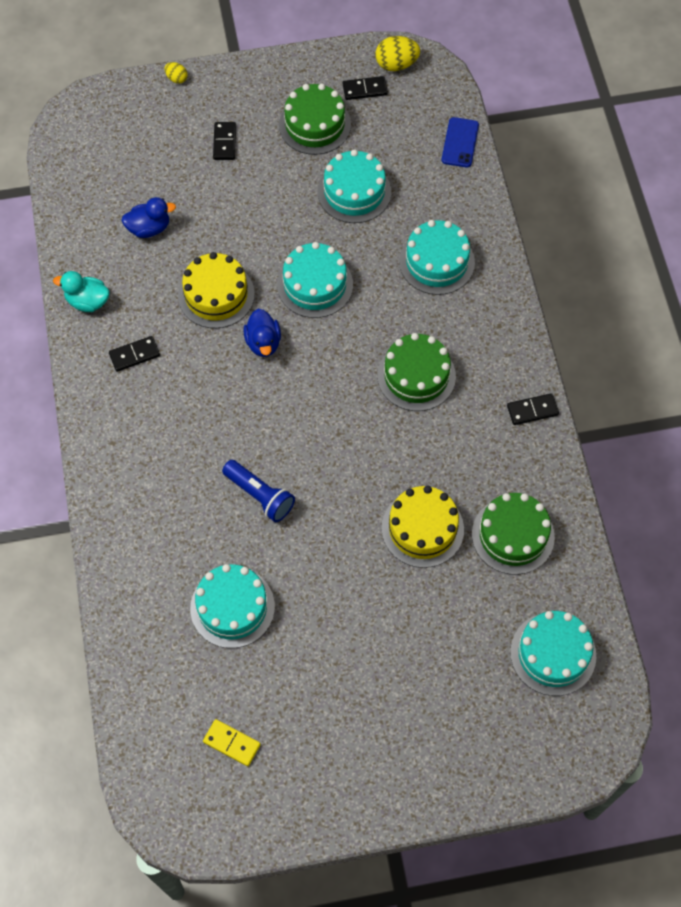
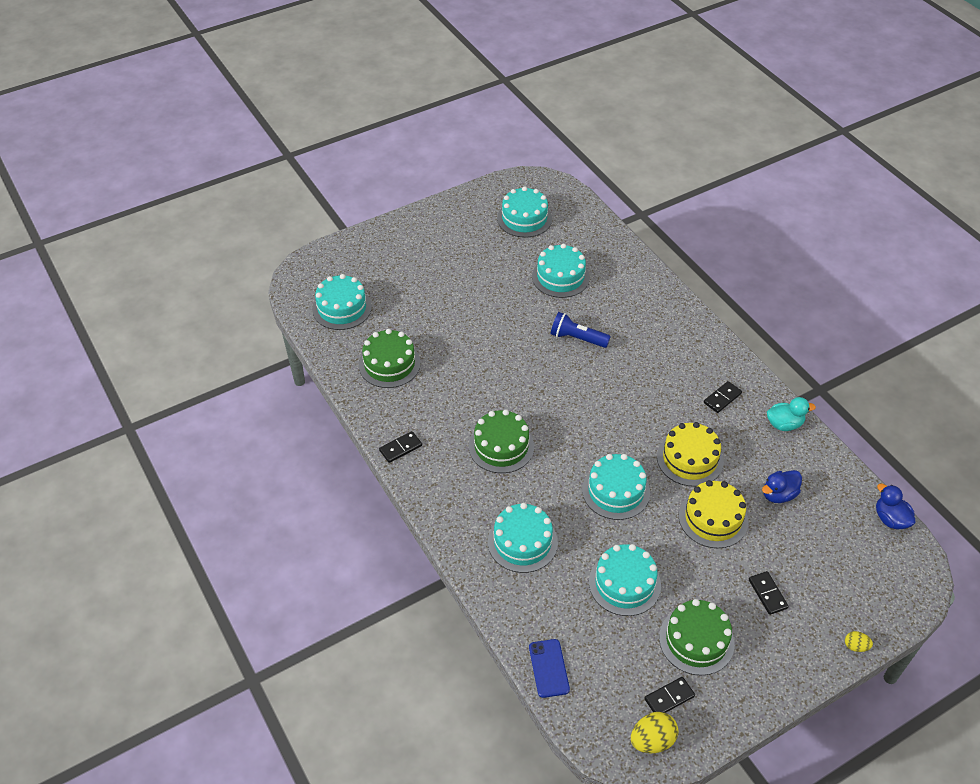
camera: 160 degrees right, 15 degrees down
yellow domino [203,719,261,766] -> turquoise cake [497,186,552,238]
blue duck [243,309,281,357] -> blue duck moved to [876,483,916,530]
yellow cake [382,486,464,568] -> yellow cake moved to [679,480,748,548]

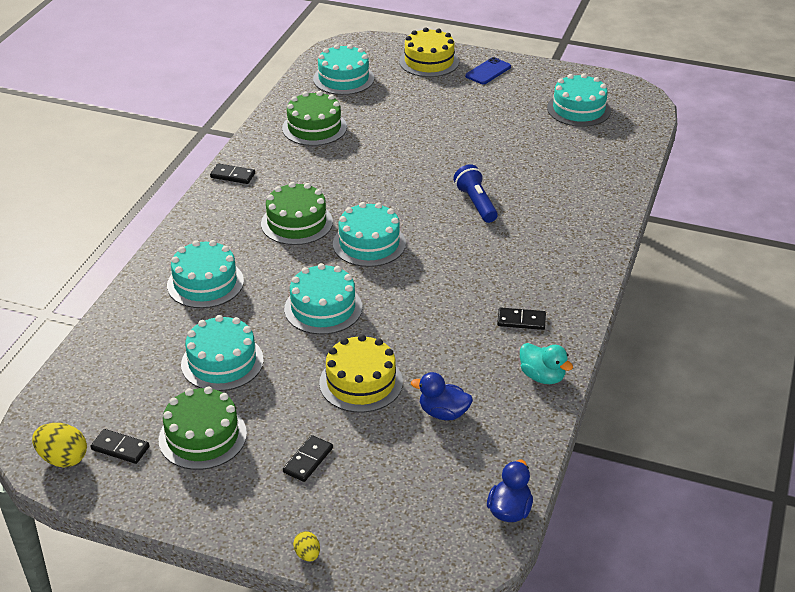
camera: 50 degrees right, 10 degrees down
blue phone [529,639,570,698] -> blue phone moved to [465,57,511,84]
turquoise cake [532,244,590,298] -> turquoise cake moved to [333,202,406,267]
yellow cake [657,422,724,487] -> yellow cake moved to [399,27,459,77]

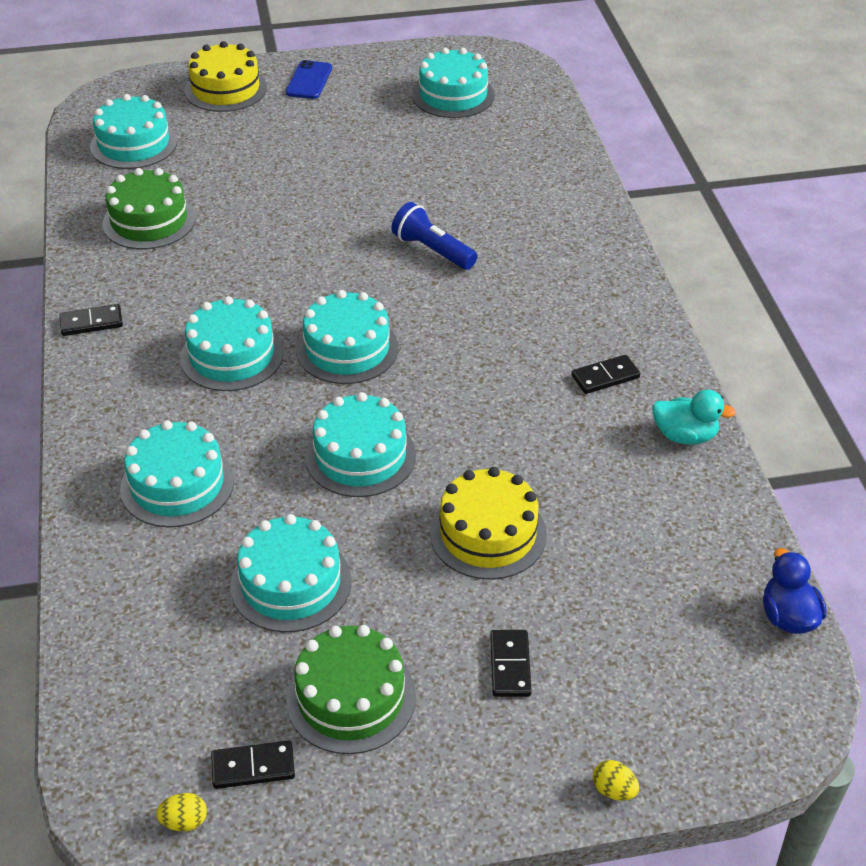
camera: 30 degrees left, 5 degrees up
yellow egg [32,423,87,468] -> yellow egg [156,793,207,832], size x0.56
green cake [261,182,333,245] -> turquoise cake [180,296,284,391]
blue duck [411,372,473,421] -> none

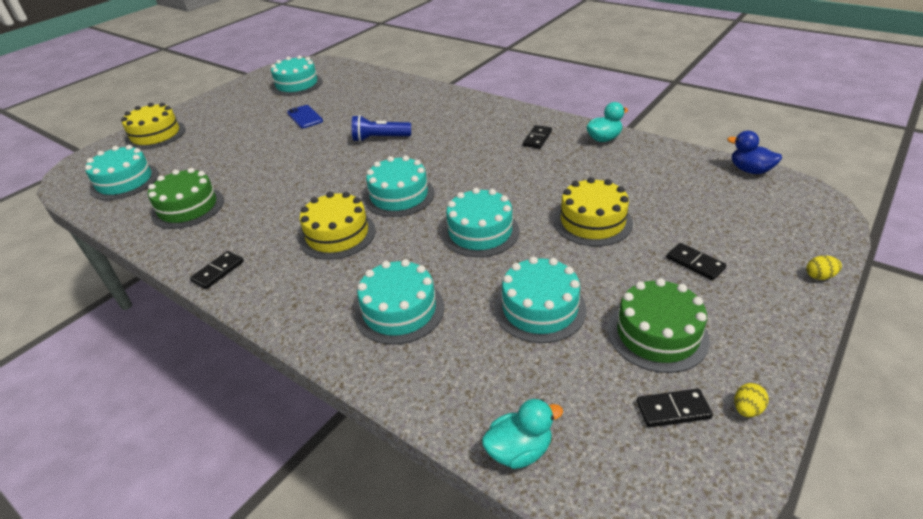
camera: 40 degrees left, 5 degrees down
yellow egg [156,793,207,832] -> yellow egg moved to [734,383,769,417]
turquoise cake [180,296,284,391] -> yellow cake [299,192,376,260]
black domino [211,740,295,789] -> black domino turned 45 degrees clockwise [636,389,713,428]
blue phone [286,60,332,99] -> blue phone moved to [287,105,323,128]
none -> turquoise duck [482,399,563,469]

